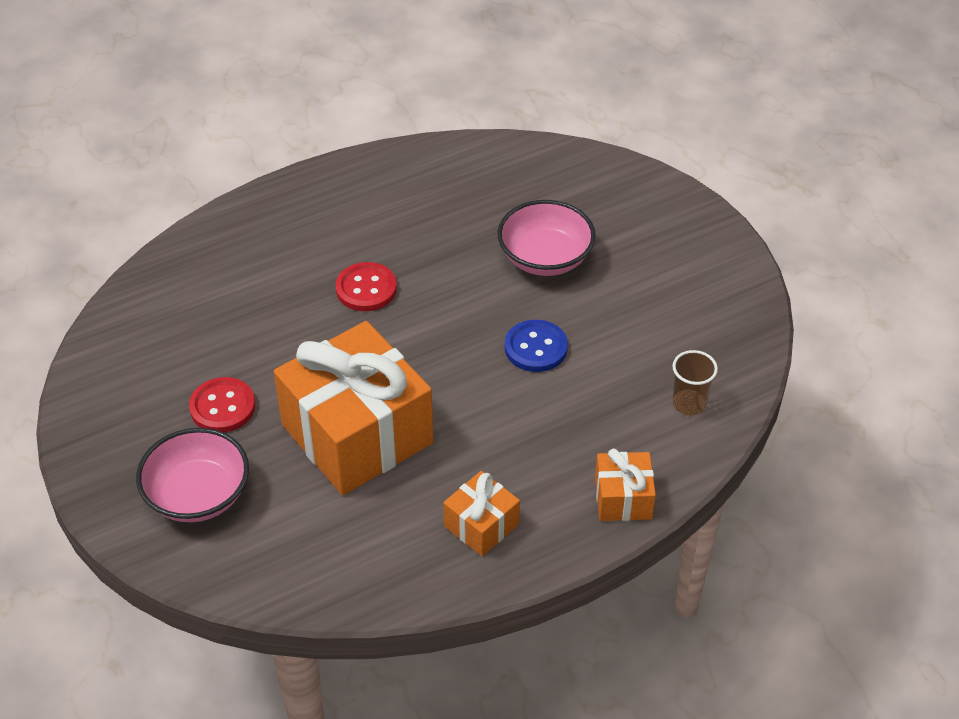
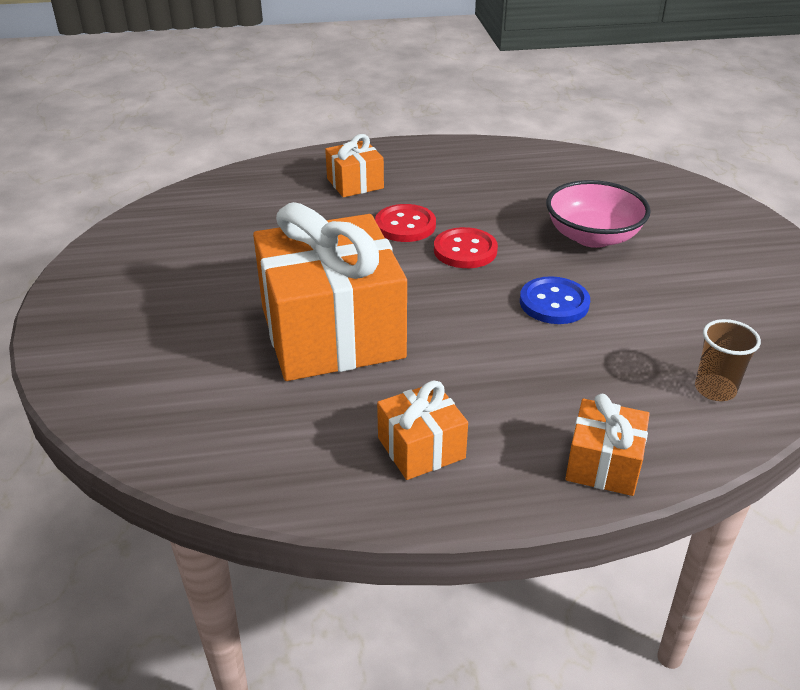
camera: 20 degrees right, 10 degrees down
pink bowl [136,428,249,522] -> none
red button [189,377,255,432] -> red button moved to [434,227,498,268]
none -> orange gift [325,134,384,197]

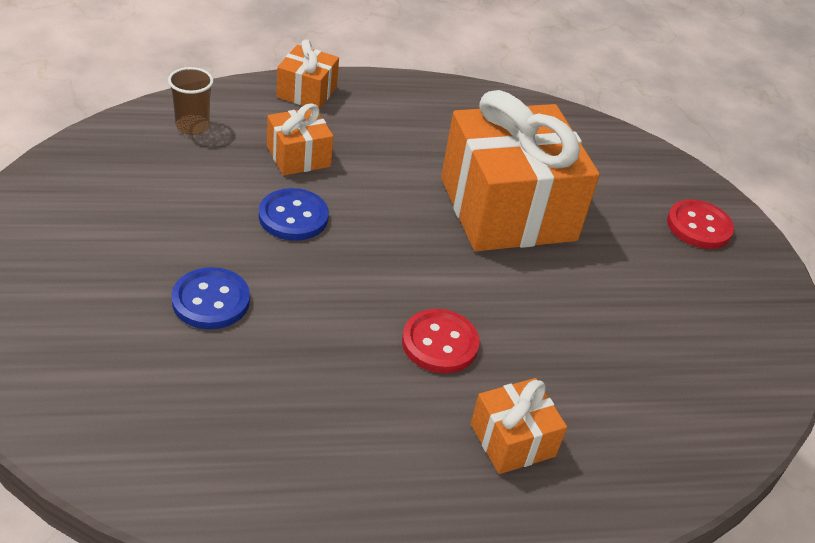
camera: 175 degrees right, 5 degrees up
orange gift [377,381,468,480] -> orange gift moved to [267,103,334,176]
red button [434,227,498,268] -> red button moved to [667,199,734,249]
pink bowl [546,180,651,248] -> blue button [171,267,250,329]

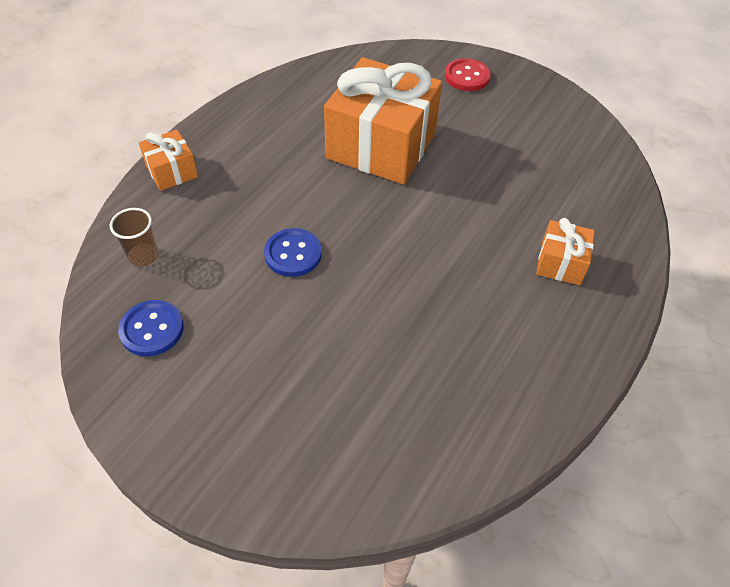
camera: 45 degrees left, 10 degrees up
blue button [171,267,250,329] -> blue button moved to [118,300,184,356]
orange gift [267,103,334,176] -> none
red button [402,309,480,373] -> none

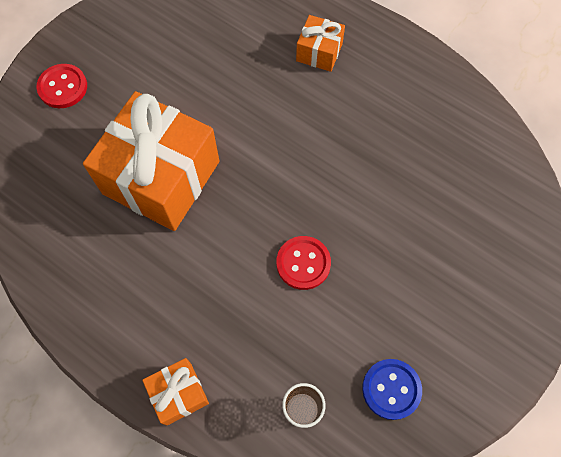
camera: 85 degrees left, 15 degrees up
blue button [264,228,322,277] -> red button [276,236,331,290]

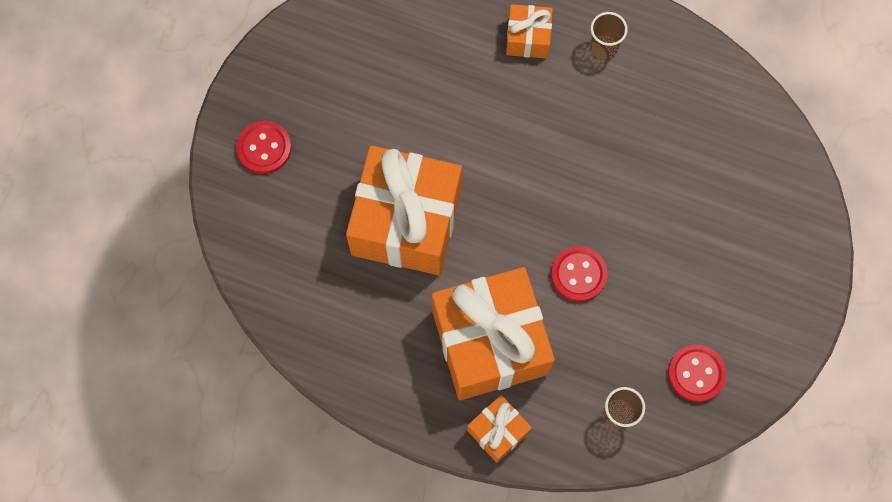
camera: 15 degrees left, 5 degrees up
blue button [362,359,422,420] -> red button [668,344,726,402]
none -> orange gift [432,267,555,400]
none -> brown cup [590,12,628,61]

